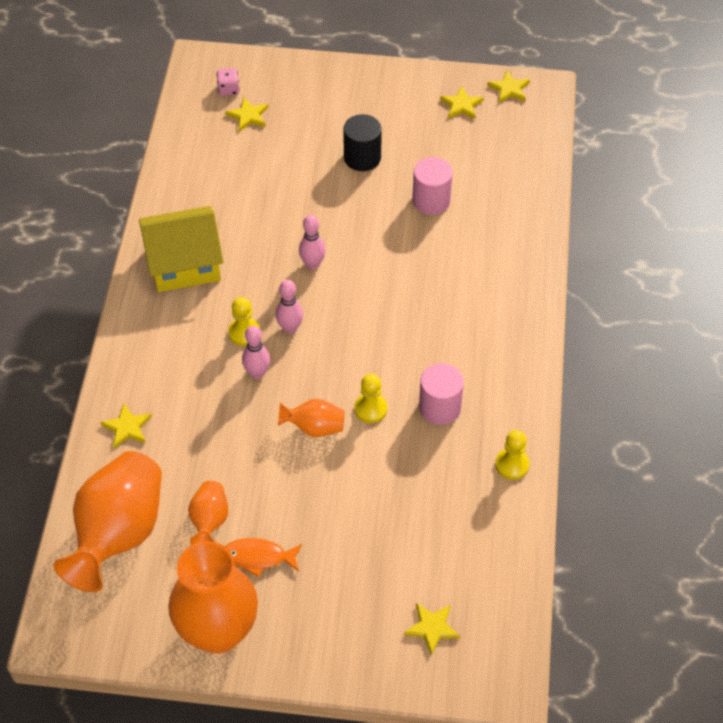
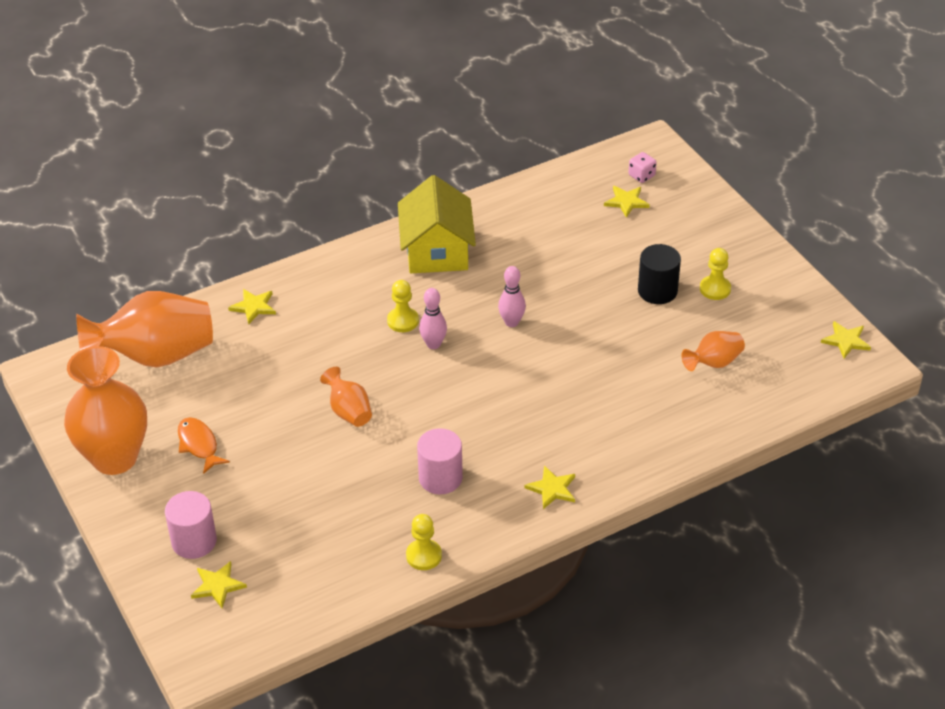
camera: 55 degrees right, 10 degrees down
yellow house [139,206,224,292] -> yellow house turned 45 degrees clockwise [398,175,476,273]
orange vase [188,481,228,545] -> orange vase moved to [681,331,745,371]
pink bowling pin [242,325,270,379] -> none
yellow pawn [354,374,387,423] -> yellow pawn moved to [700,248,731,300]
pink cylinder [412,157,453,215] -> pink cylinder moved to [165,491,217,559]
yellow star [440,86,484,119] -> yellow star moved to [524,465,575,509]

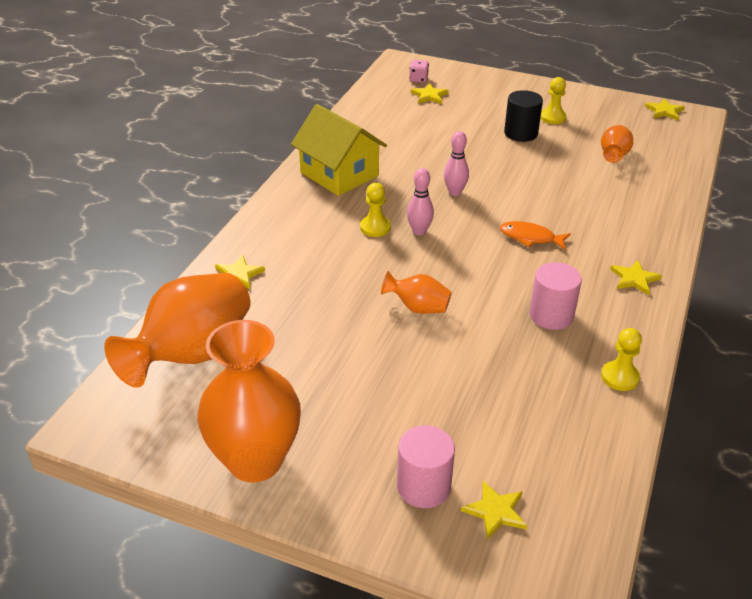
camera: 40 degrees left, 5 degrees down
orange fish [178,417,230,474] -> orange fish moved to [500,221,571,250]

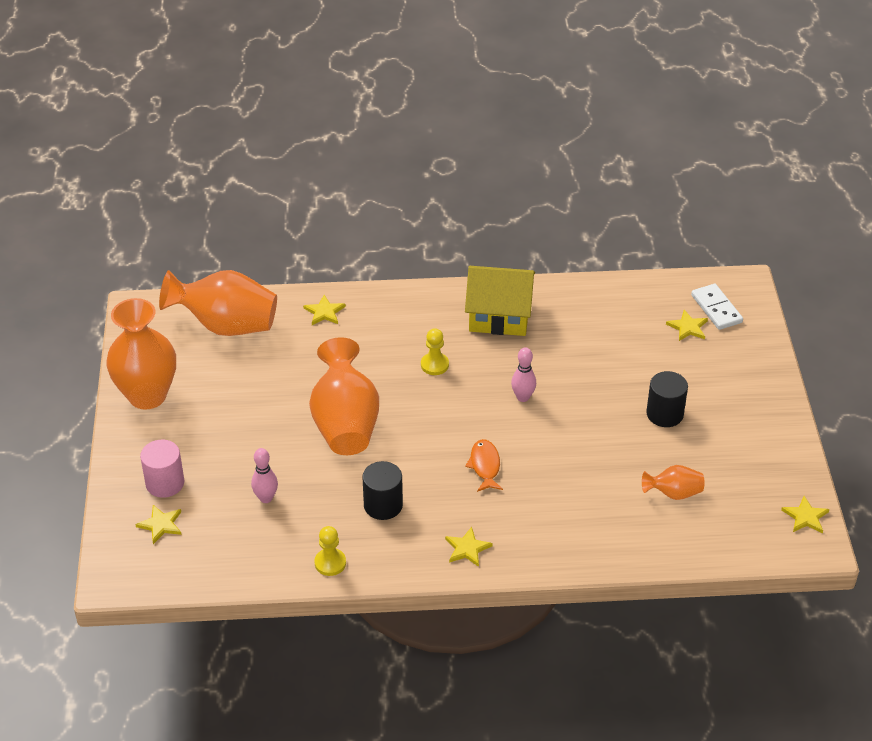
camera: 65 degrees right, 5 degrees up
yellow house [291,104,387,196] -> yellow house turned 75 degrees clockwise [465,266,535,336]
orange vase [381,271,452,314] -> orange vase [309,337,379,455], size x2.06
pink bowling pin [407,168,434,236] -> pink bowling pin moved to [251,448,278,503]
pink dice [409,60,429,83] -> white domino [691,284,743,330]
pink cylinder [530,262,582,330] -> black cylinder [362,461,403,520]
yellow pawn [540,77,567,124] -> none

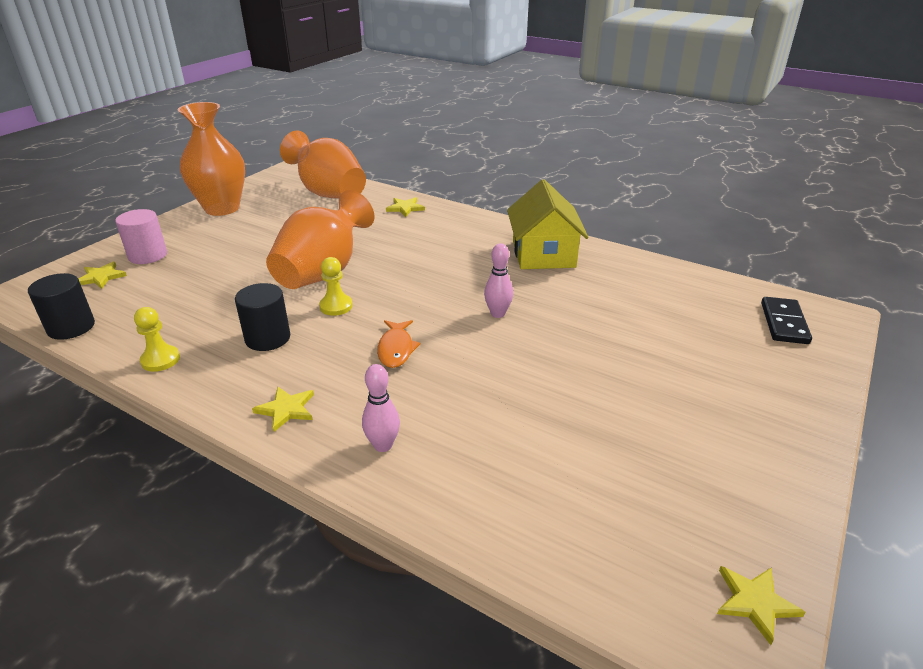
camera: 35 degrees right, 10 degrees down
pink bowling pin [251,448,278,503] -> pink bowling pin moved to [362,364,400,452]
yellow pawn [421,328,449,375] -> yellow pawn moved to [319,257,353,316]
yellow house [465,266,535,336] -> yellow house turned 45 degrees clockwise [507,179,589,269]
orange fish [465,439,503,492] -> orange fish turned 150 degrees clockwise [377,320,420,368]
orange vase [642,465,705,500] -> none
black cylinder [646,371,688,427] -> black cylinder moved to [28,273,95,340]
yellow star [666,310,708,341] -> none
white domino [691,284,743,330] -> black domino [761,297,812,344]

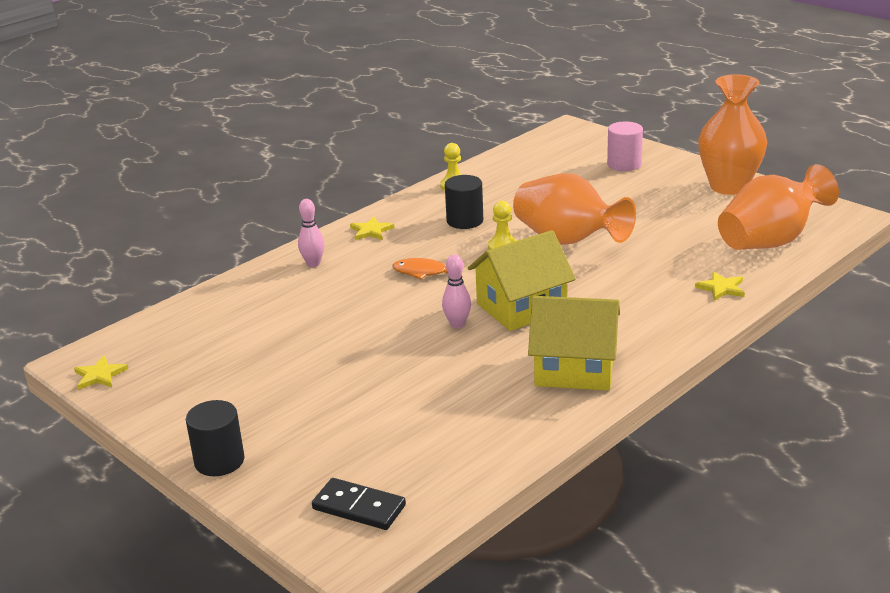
camera: 105 degrees right, 5 degrees down
black cylinder [28,273,95,340] -> black cylinder moved to [186,400,244,476]
yellow star [79,262,127,289] -> none
none -> yellow house [468,230,576,331]

